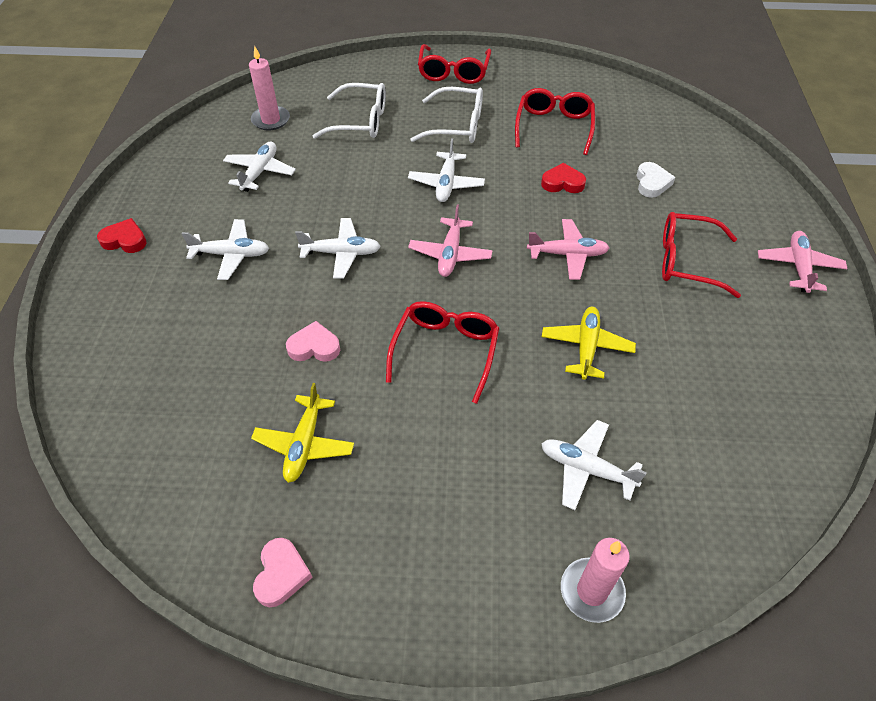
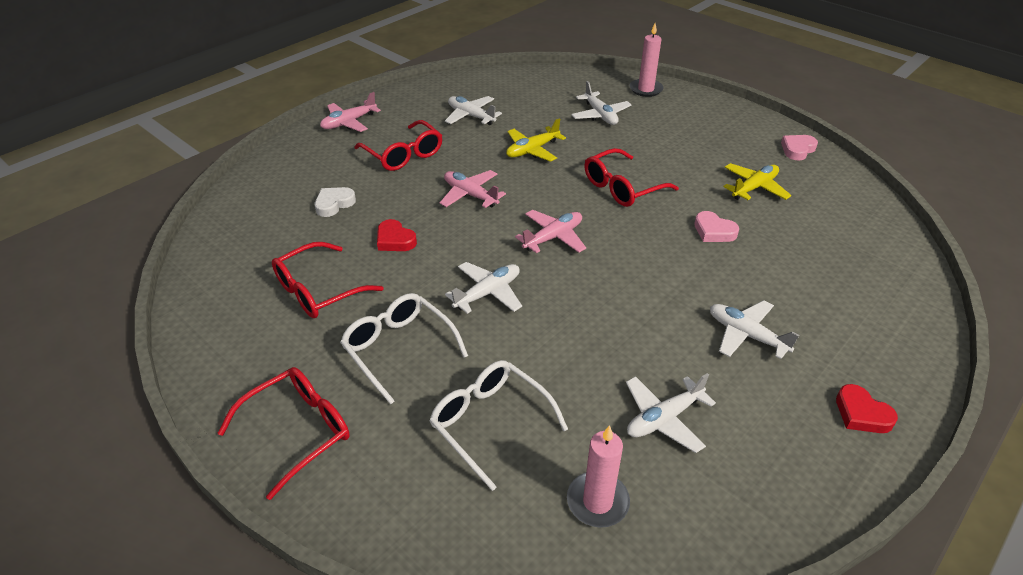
camera: 140 degrees left, 10 degrees down
white plane [295,218,381,278] -> white plane moved to [445,96,502,125]

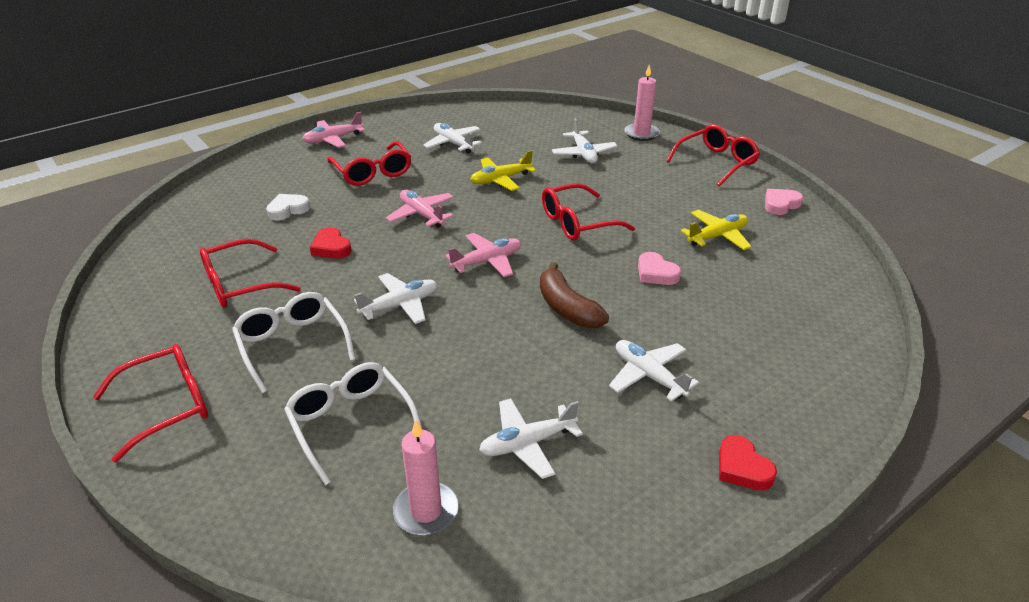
camera: 10 degrees right, 5 degrees down
none -> brown banana [540,262,609,328]
none -> red glasses [666,124,760,187]

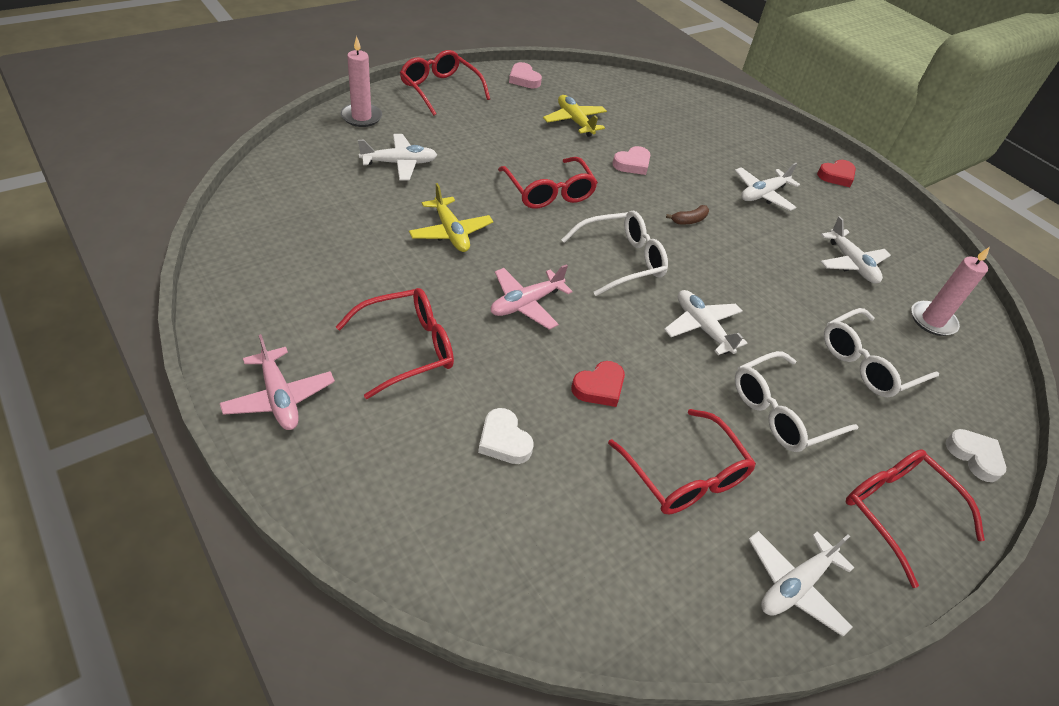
camera: 95 degrees left, 10 degrees up
white plane [423,123,482,153] -> white plane moved to [749,531,855,637]
pink plane [445,233,521,277] -> white glasses [561,211,668,296]
brown banana [540,262,609,328] -> brown banana [666,205,709,224], size x0.52
none -> white heart [946,429,1006,482]

